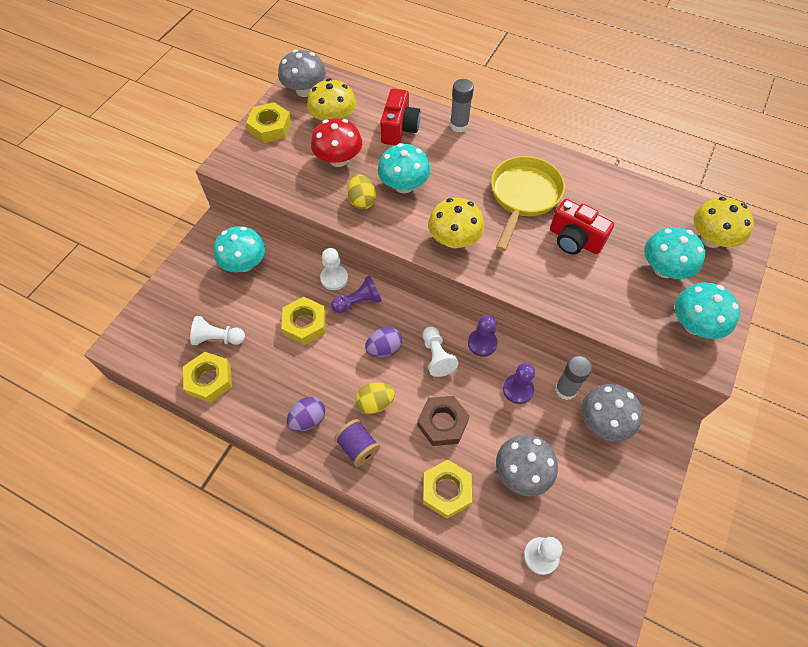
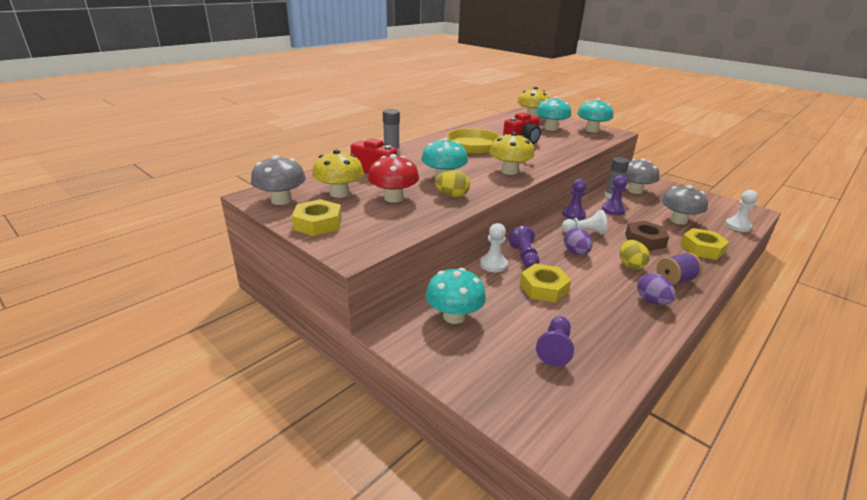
camera: 75 degrees left, 30 degrees down
yellow nut [183,352,232,403] -> none
white pawn [190,316,245,345] -> purple pawn [536,316,574,366]

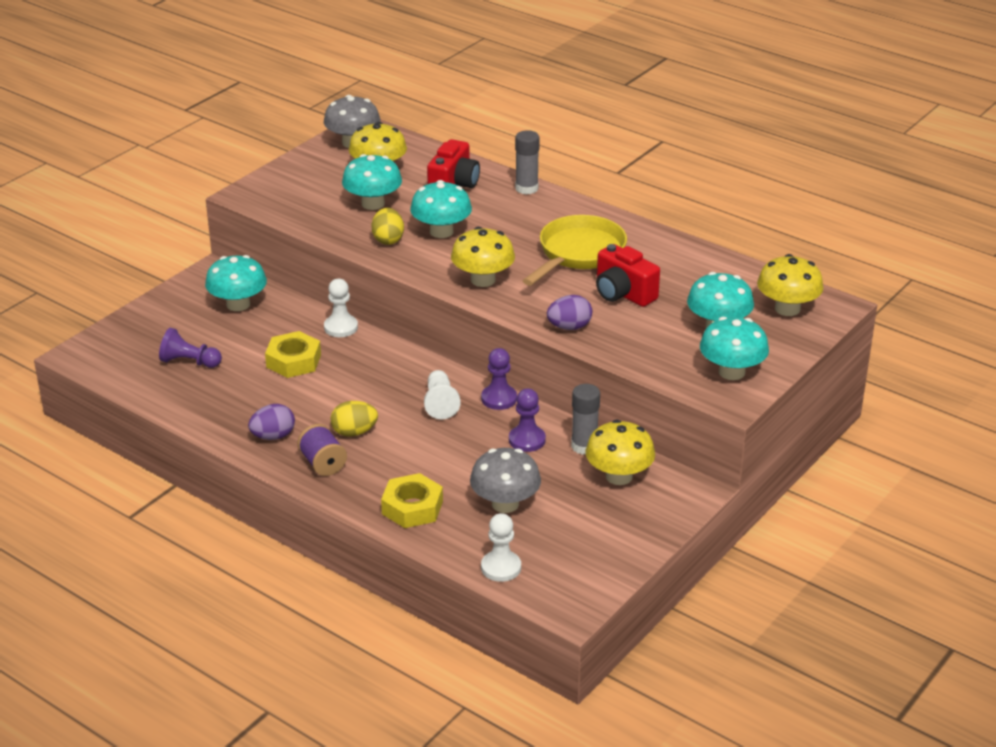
camera: 85 degrees right, 5 degrees up
yellow nut [292,199,342,236] -> none
red mushroom [368,154,419,203] -> turquoise mushroom [342,154,402,210]
purple pawn [508,226,539,268] -> none
purple egg [564,228,593,255] -> purple egg moved to [547,295,592,330]
grey mushroom [625,158,660,194] -> yellow mushroom [585,420,655,485]
brown nut [625,221,669,251] -> none

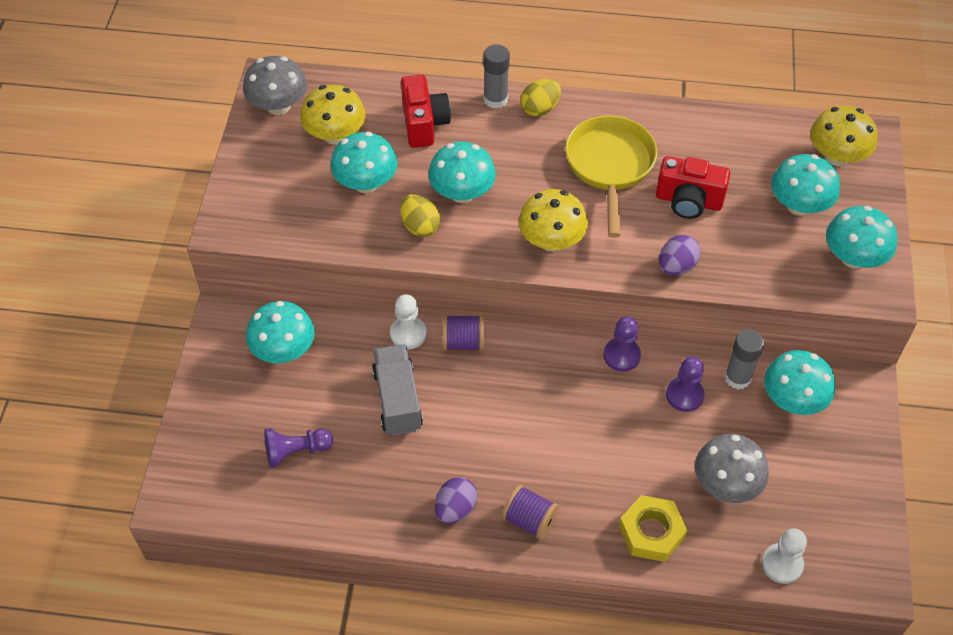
camera: 30 degrees left, 20 degrees up
yellow nut [265,331,321,378] -> grey truck [372,344,423,436]
yellow egg [331,401,378,437] -> yellow egg moved to [520,79,561,116]
white pawn [424,370,461,419] -> none
yellow mushroom [585,420,655,485] -> turquoise mushroom [764,350,835,415]
none -> purple spool [442,315,484,351]

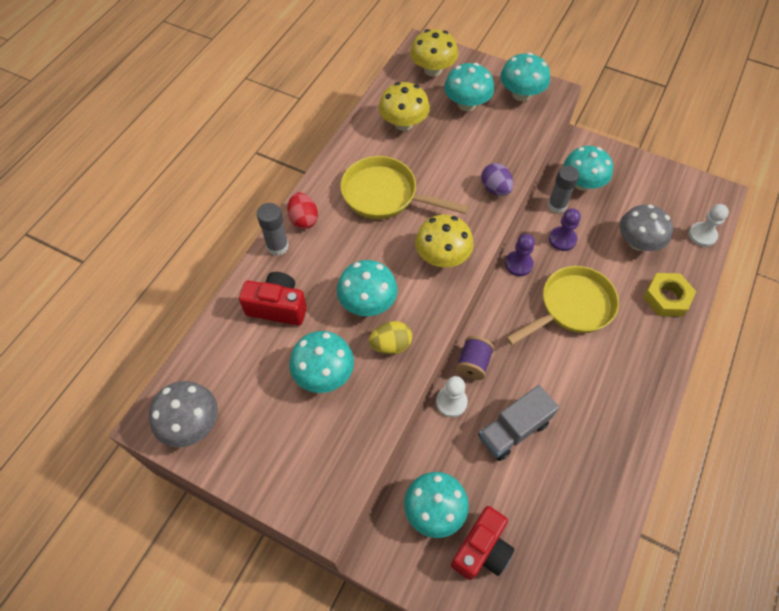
camera: 70 degrees left, 5 degrees up
purple pawn [264,428,333,468] -> none
yellow mushroom [300,85,365,144] -> yellow mushroom moved to [379,82,430,131]
grey truck [372,344,423,436] -> grey truck turned 45 degrees counterclockwise [478,385,559,461]
purple egg [435,477,477,524] -> none
purple spool [502,485,559,539] -> none
yellow egg [520,79,561,116] -> red egg [287,193,318,229]
red camera [656,156,730,219] -> red camera moved to [451,506,514,580]
none -> yellow pan [506,266,619,345]

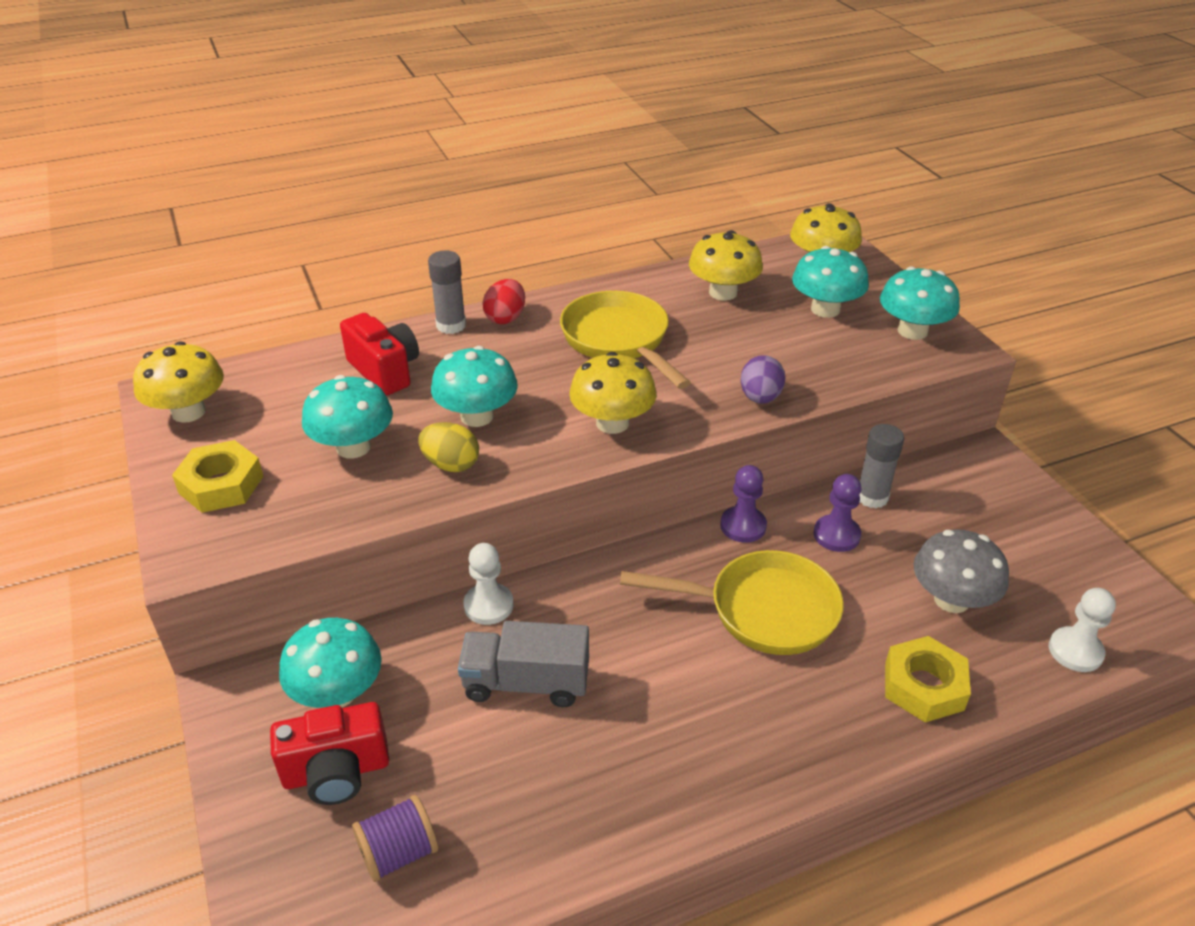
camera: 40 degrees right, 20 degrees down
grey mushroom [149,381,218,447] -> yellow mushroom [133,341,224,423]
purple spool [456,336,494,380] -> purple spool moved to [352,795,438,882]
turquoise mushroom [564,146,613,191] -> none
none -> yellow nut [172,440,263,513]

